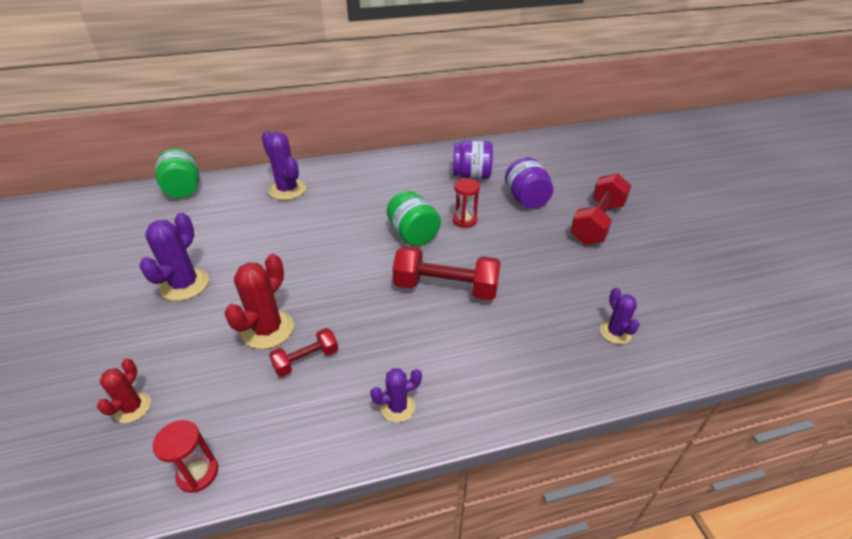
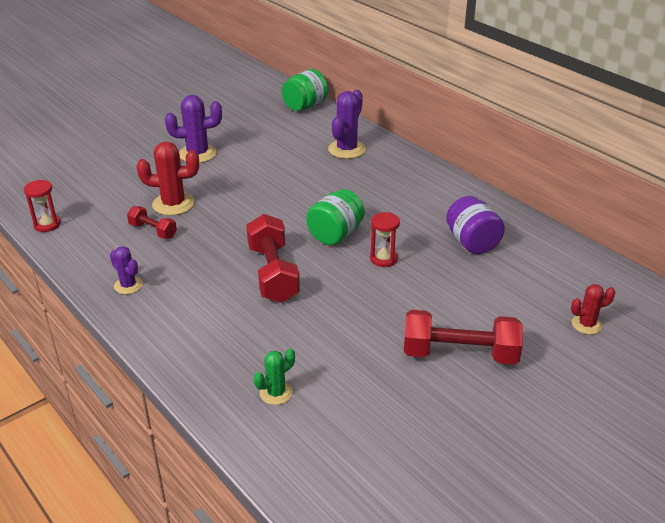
camera: 65 degrees right, 5 degrees down
red cactus [97,359,151,423] -> red cactus moved to [571,284,615,335]
purple jar [505,157,553,209] -> none
purple cactus [600,288,640,344] -> green cactus [254,348,295,405]

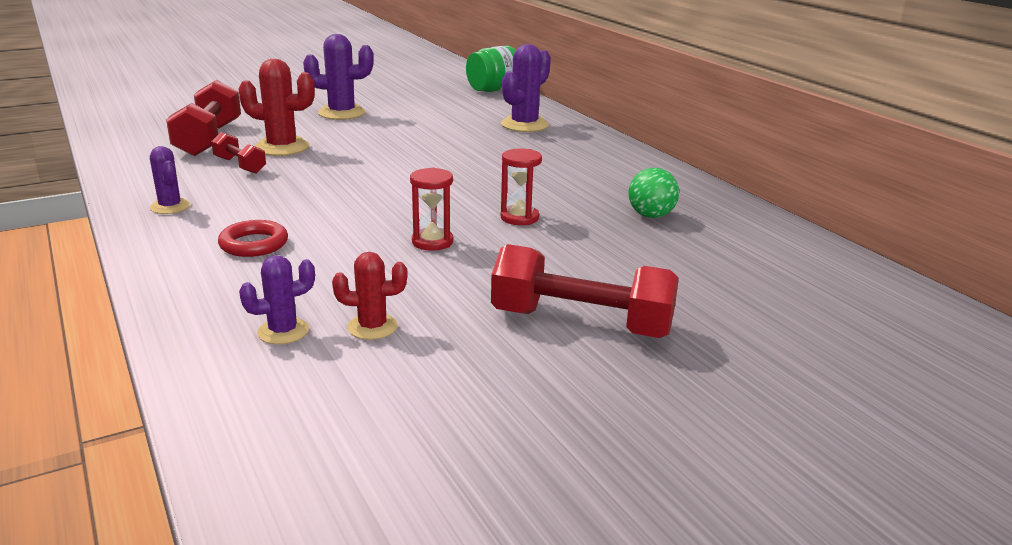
camera: 10 degrees right, 10 degrees down
red hourglass [24,180,61,232] -> red hourglass moved to [410,168,453,251]
red dumbbell [246,214,300,303] -> red dumbbell moved to [166,80,241,156]
green cactus [254,348,295,405] -> purple cactus [239,255,315,344]
green jar [306,189,365,245] -> none
purple jar [446,196,505,254] -> green ball [628,168,679,218]
red cactus [571,284,615,335] -> red cactus moved to [332,252,407,340]
none -> red ring [218,220,288,257]

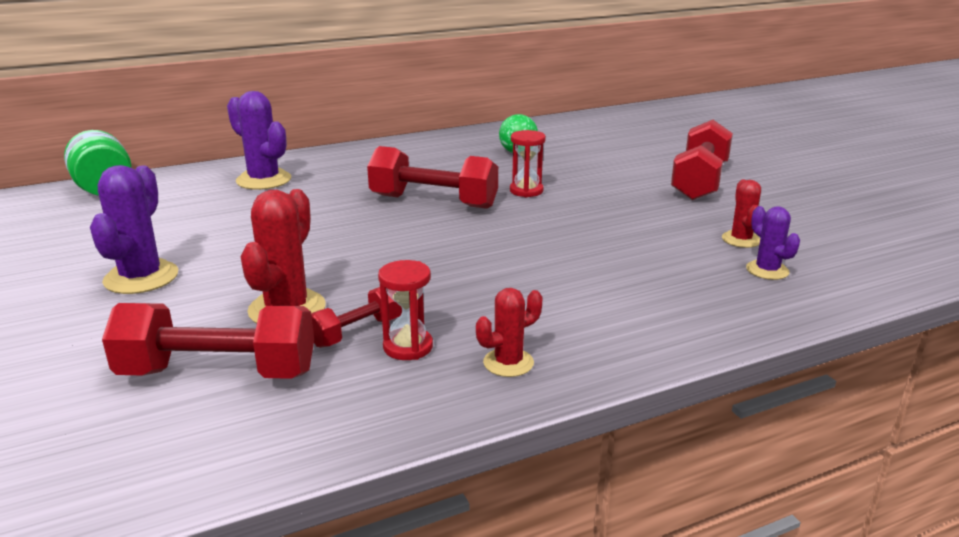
camera: 85 degrees left, 0 degrees up
purple cactus [150,146,190,214] -> red cactus [476,288,542,377]
red ring [218,220,288,257] -> none
red hourglass [410,168,453,251] -> red hourglass moved to [378,260,433,360]
none -> red dumbbell [367,146,498,209]

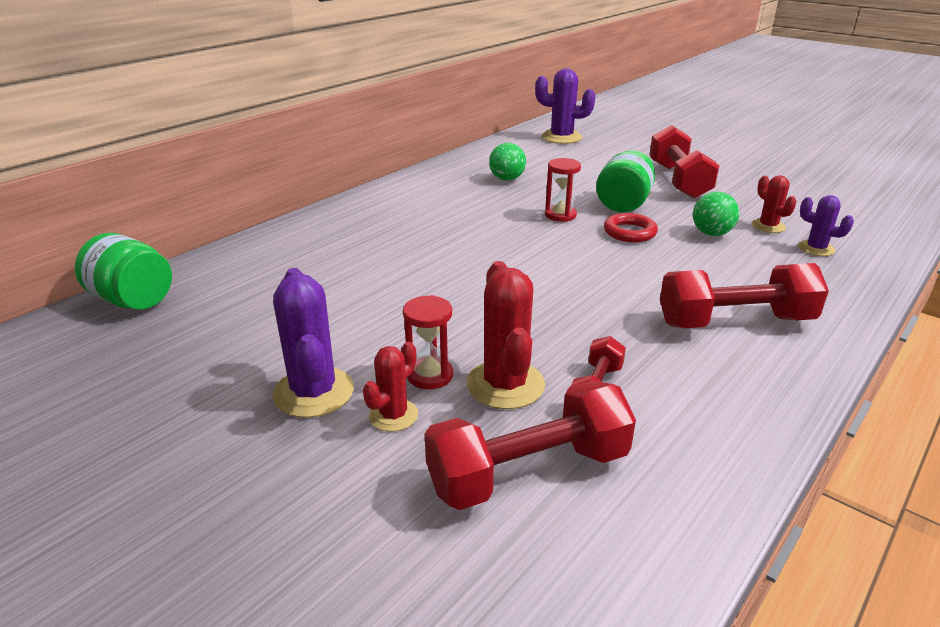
camera: 25 degrees left, 5 degrees up
purple cactus [227,91,291,190] -> purple cactus moved to [535,69,596,144]
red dumbbell [367,146,498,209] -> red dumbbell moved to [660,263,829,328]
red hourglass [378,260,433,360] -> red hourglass moved to [403,295,453,389]
red cactus [476,288,542,377] -> red cactus moved to [363,342,418,432]
none -> green jar [596,150,655,212]
none -> red ring [604,213,658,242]
none -> green ball [693,192,739,236]

